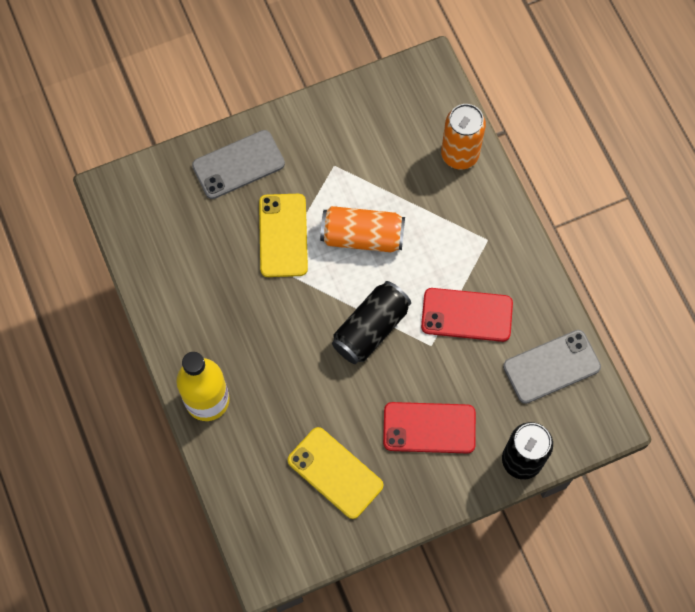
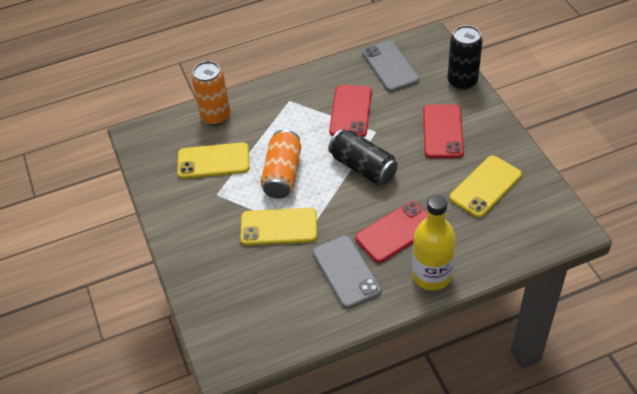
camera: 85 degrees left, 20 degrees down
grey phone [192,130,285,199] -> grey phone moved to [313,235,381,309]
none -> yellow phone [177,142,249,179]
none -> red phone [355,201,428,263]

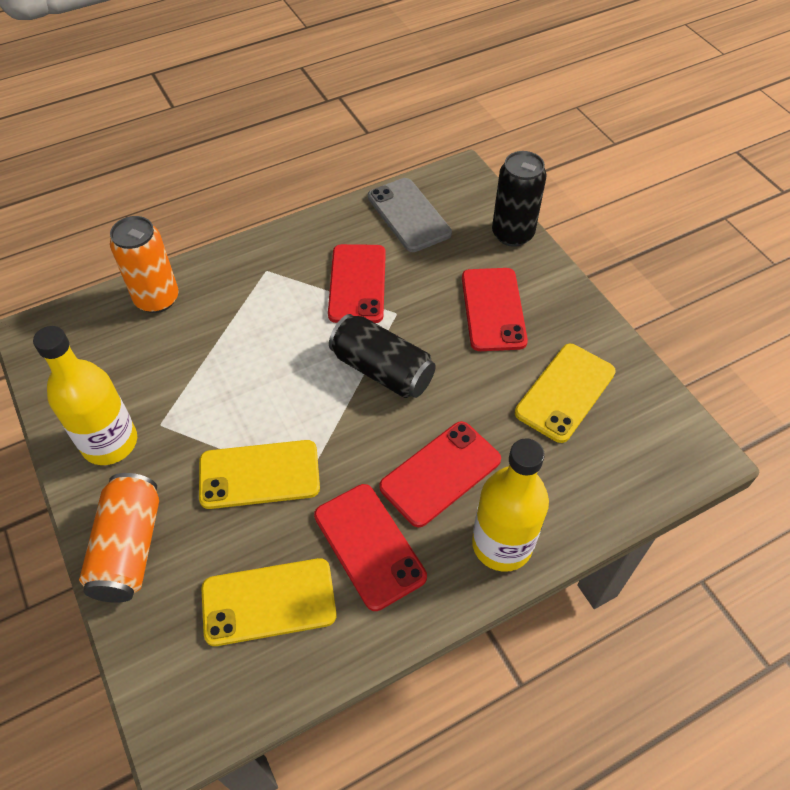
camera: 10 degrees left, 5 degrees up
yellow phone [177,142,249,179] -> yellow phone moved to [201,558,337,646]
orange can [260,130,301,199] -> orange can moved to [79,473,159,603]
grey phone [313,235,381,309] -> red phone [314,484,427,611]
none -> yellow bottle [33,326,137,465]

